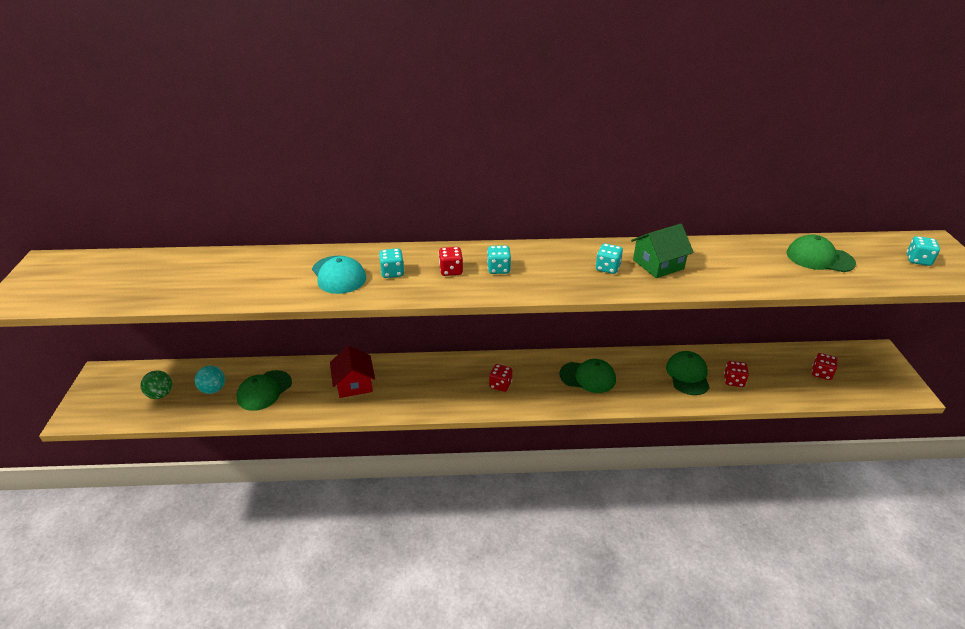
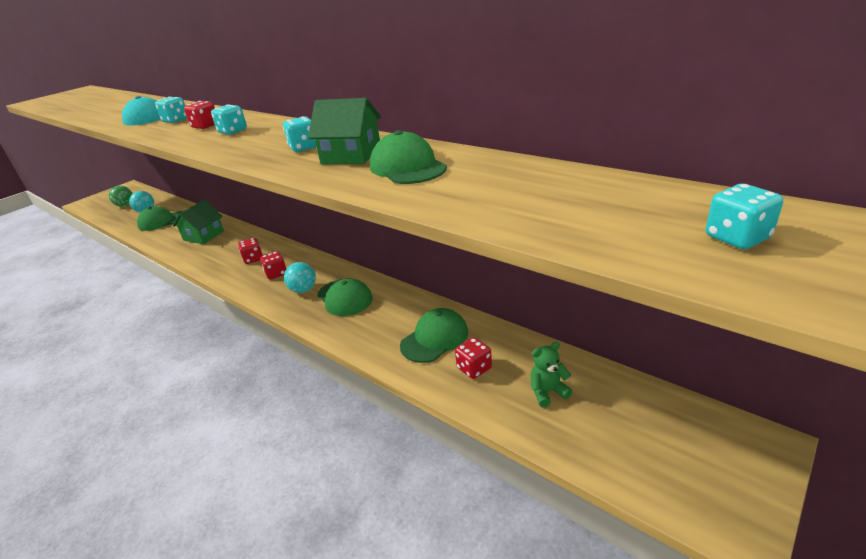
camera: 45 degrees right, 5 degrees down
red house [330,346,375,398] -> green house [173,200,224,244]
green cap [786,235,856,272] -> green cap moved to [370,130,447,184]
red dice [812,353,838,380] -> red dice moved to [238,238,263,264]
none -> turquoise ball [284,262,316,293]
none -> green teddy bear [530,342,573,407]

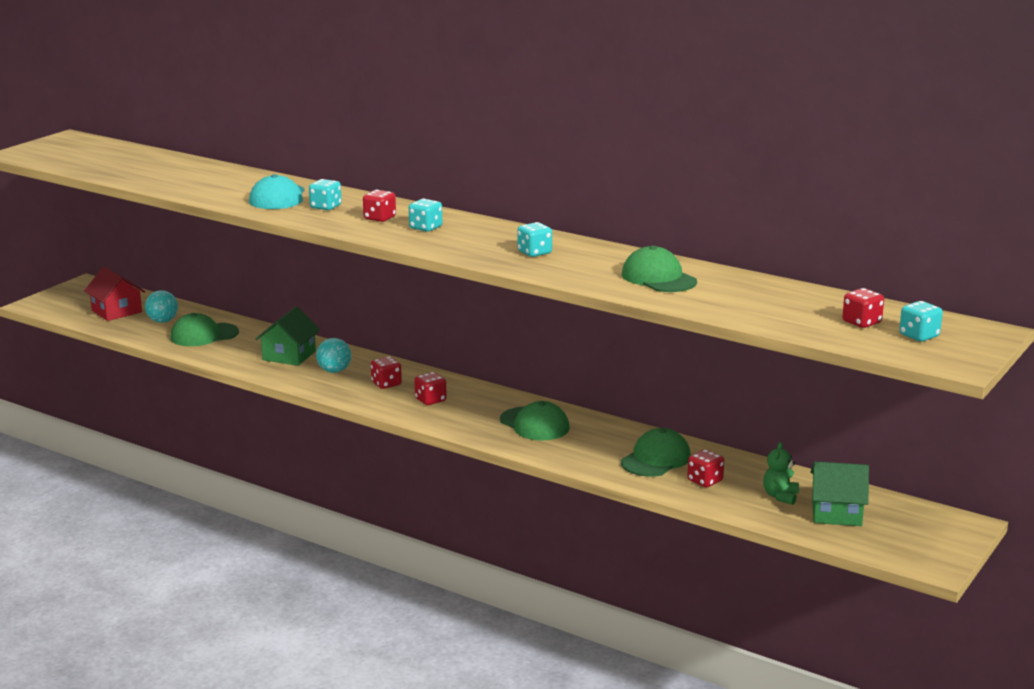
camera: 10 degrees left, 10 degrees down
green ball [109,185,133,207] -> red house [84,266,145,321]
turquoise ball [284,262,316,293] -> turquoise ball moved to [316,338,351,373]
green house [308,98,381,164] -> green house moved to [811,461,869,526]
green teddy bear [530,342,573,407] -> green teddy bear turned 45 degrees counterclockwise [763,442,799,505]
none -> red dice [842,288,884,328]

